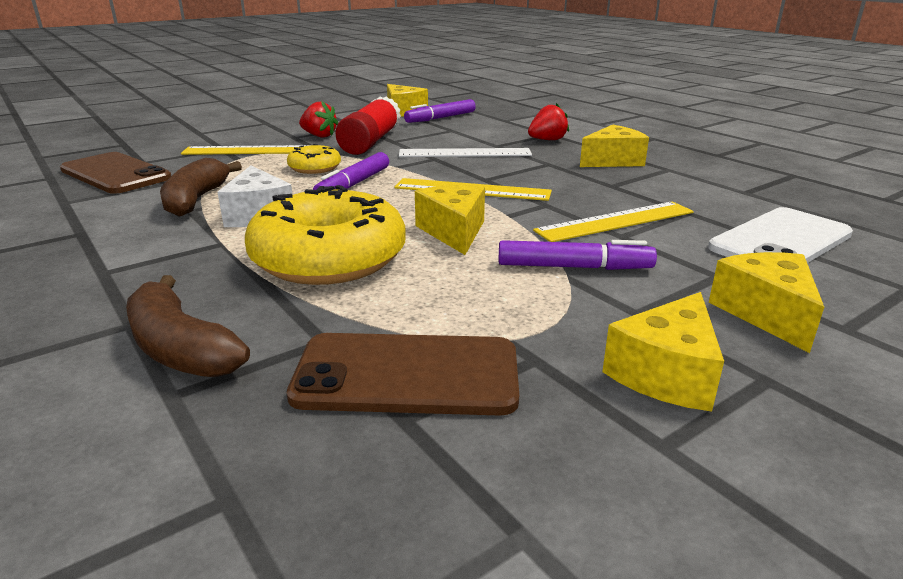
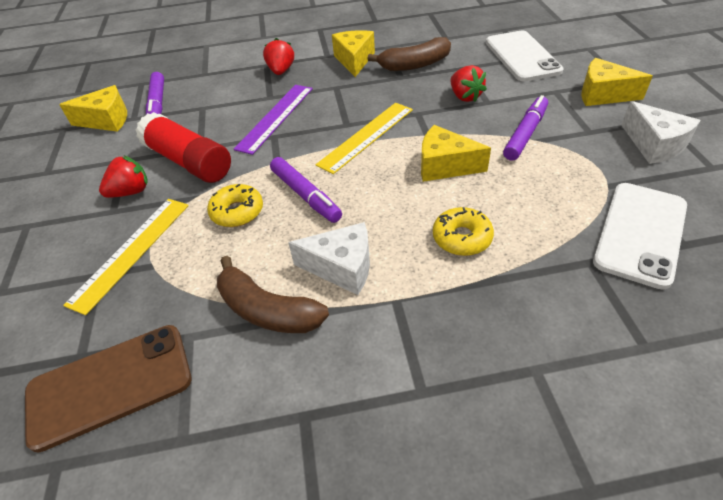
camera: 60 degrees left, 20 degrees up
brown banana [126,275,250,377] -> brown banana moved to [367,37,451,71]
yellow donut [245,185,406,285] -> yellow donut [433,207,494,256], size x0.48
brown phone [287,333,519,416] -> white phone [593,183,687,290]
white ruler [399,148,532,157] -> purple ruler [234,85,313,155]
yellow ruler [533,202,694,242] -> red strawberry [451,65,487,102]
yellow cheese [602,292,724,412] -> white cheese [621,101,701,164]

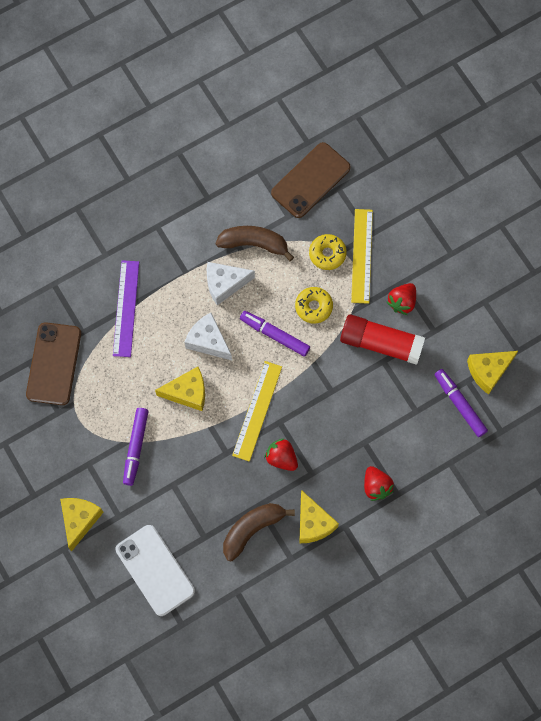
camera: 155 degrees right, 25 degrees up
purple ruler [234,85,313,155] -> purple ruler moved to [113,260,139,357]
yellow donut [433,207,494,256] -> yellow donut moved to [309,234,347,270]
red strawberry [451,65,487,102] -> red strawberry moved to [264,438,298,471]
yellow cheese [581,58,653,106] -> yellow cheese turned 75 degrees counterclockwise [60,498,104,552]
white phone [593,183,687,290] -> brown phone [26,322,81,405]
white cheese [621,101,701,164] -> white cheese moved to [185,313,232,360]

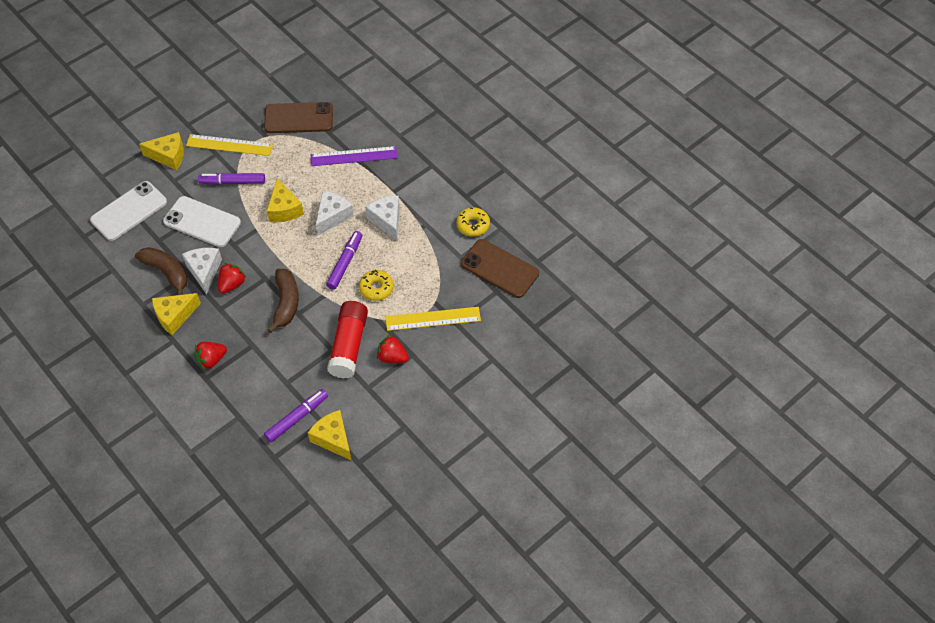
camera: 80 degrees right, 15 degrees down
brown banana [216,226,294,261] -> brown banana moved to [267,269,299,333]
yellow ruler [232,361,282,462] -> yellow ruler moved to [186,134,273,156]
yellow donut [309,234,347,270] -> yellow donut moved to [456,207,490,237]
none -> white phone [163,196,241,247]
none -> white cheese [182,248,222,294]

